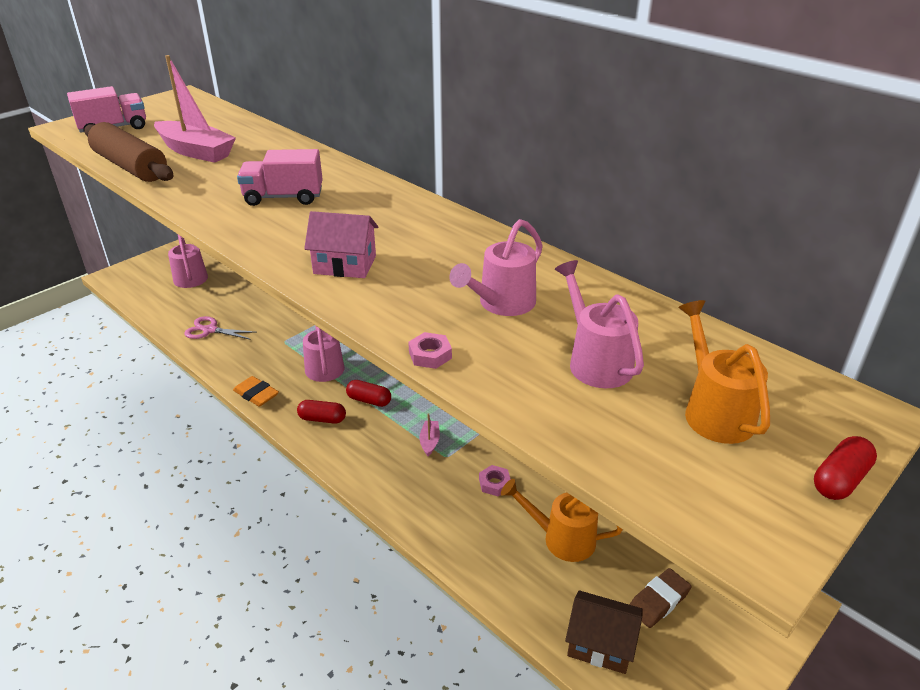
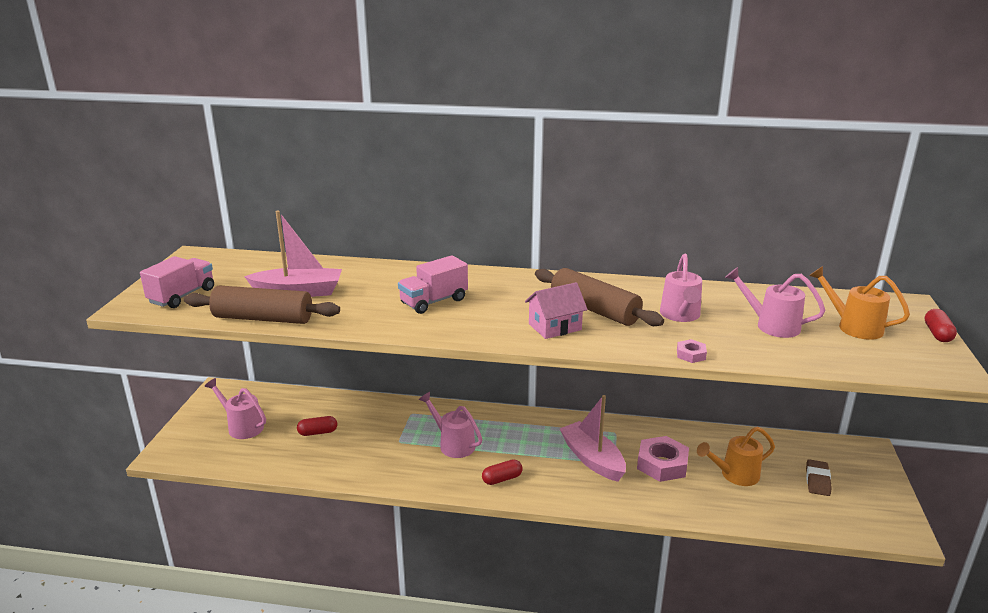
camera: 35 degrees left, 10 degrees down
pink scissors [184,316,257,340] -> none
orange eraser [233,376,279,406] -> none
red capsule [346,380,391,407] -> red capsule moved to [297,416,337,436]
pink boat [419,413,440,456] -> pink boat [560,395,626,482], size x2.35
pink nut [479,465,511,496] -> pink nut [637,436,689,482], size x2.09
brown house [565,590,643,674] -> none
none -> brown rolling pin [535,268,664,326]

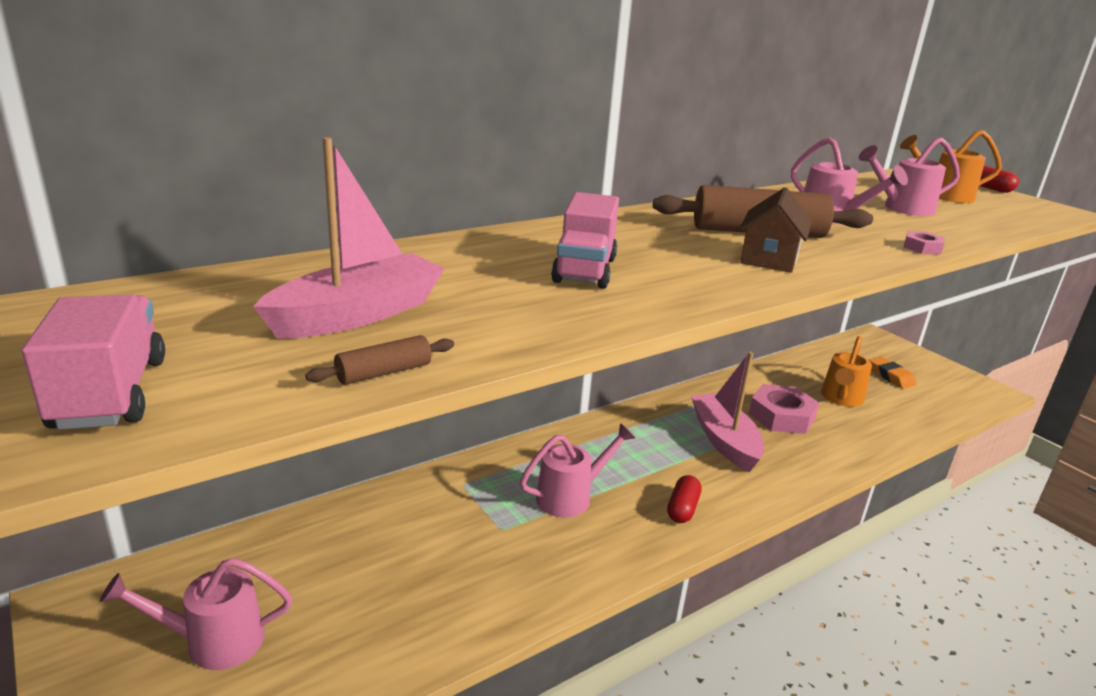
camera: 45 degrees left, 0 degrees up
brown rolling pin [184,286,340,324] -> brown rolling pin [305,335,454,385], size x0.44
red capsule [297,416,337,436] -> none
pink watering can [418,392,483,458] -> pink watering can turned 150 degrees clockwise [520,423,635,518]
pink house [525,282,588,339] -> brown house [739,187,812,273]
pink boat [560,395,626,482] -> pink boat turned 60 degrees clockwise [691,352,764,472]
brown eraser [806,459,832,496] -> orange eraser [869,357,917,389]

